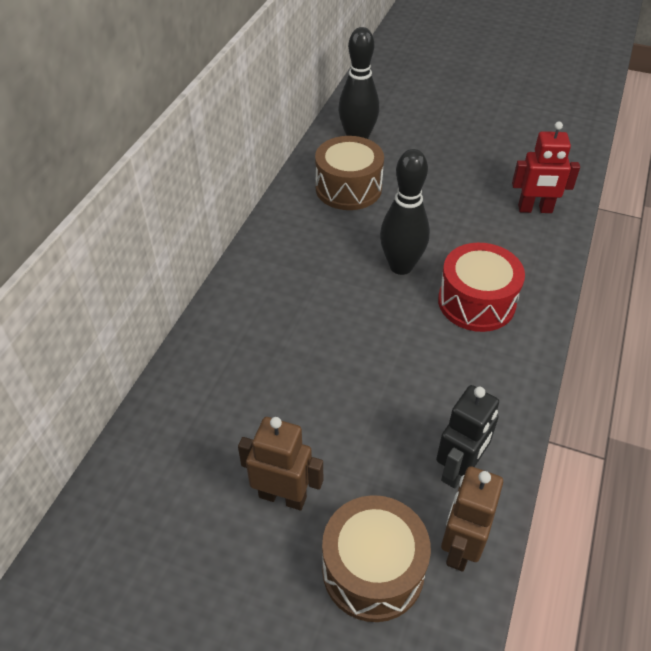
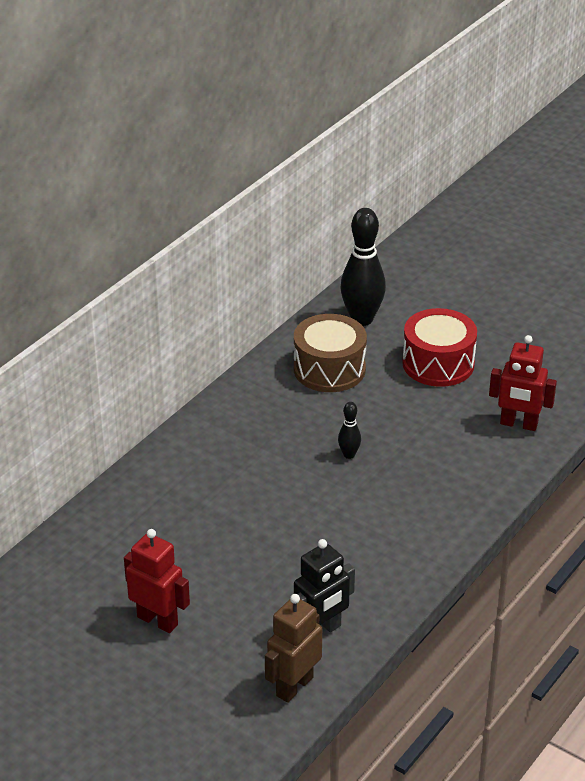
camera: 15 degrees right, 10 degrees down
brown robot [238,417,323,510] -> red robot [124,529,190,633]
brown drum [322,495,431,622] -> none
black bowling pin [380,149,430,275] -> black bowling pin [338,402,361,459], size x0.47
red drum [438,243,525,332] -> red drum moved to [402,308,477,387]

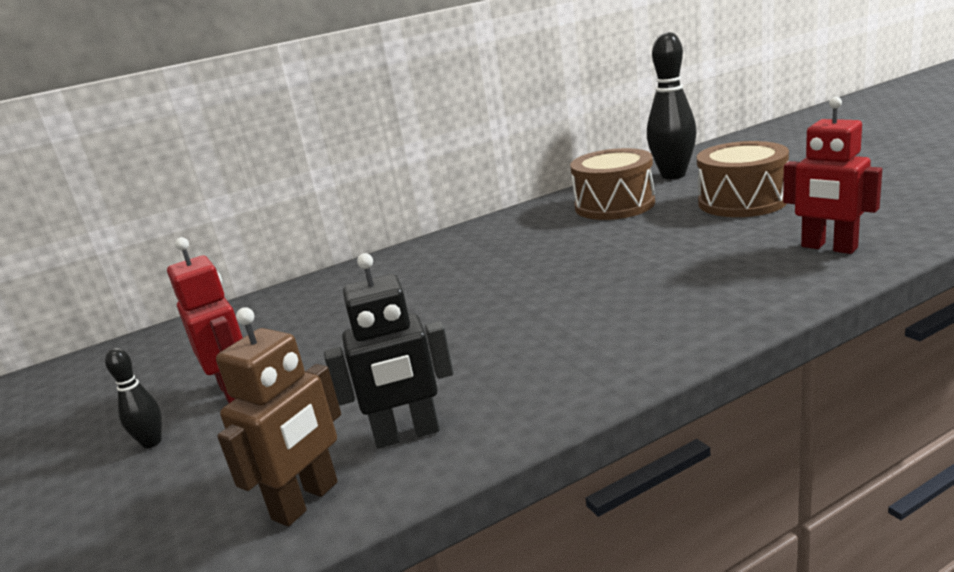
camera: 30 degrees right, 15 degrees down
brown robot [265,594,322,703] -> brown robot turned 150 degrees clockwise [216,307,341,527]
black bowling pin [338,402,361,459] -> black bowling pin moved to [105,348,162,448]
red drum [402,308,477,387] -> brown drum [697,141,789,217]

